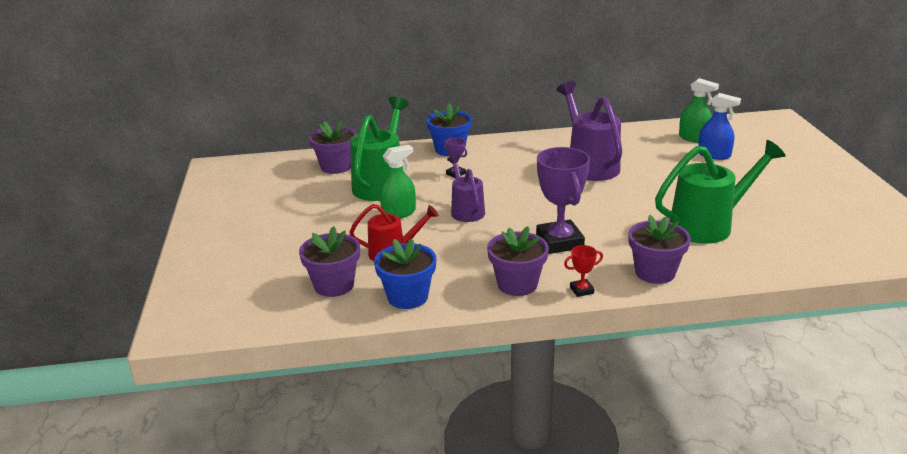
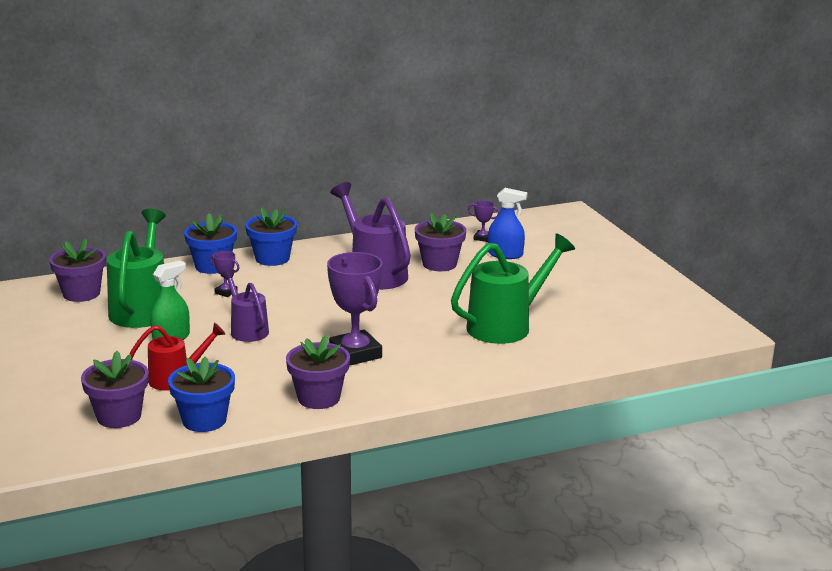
camera: 15 degrees left, 5 degrees down
red trophy [564,245,603,297] -> none
purple flower pot [628,215,691,284] -> purple flower pot moved to [415,213,466,271]
green spray bottle [679,78,719,143] -> purple trophy [468,200,500,242]
none -> blue flower pot [245,207,297,266]

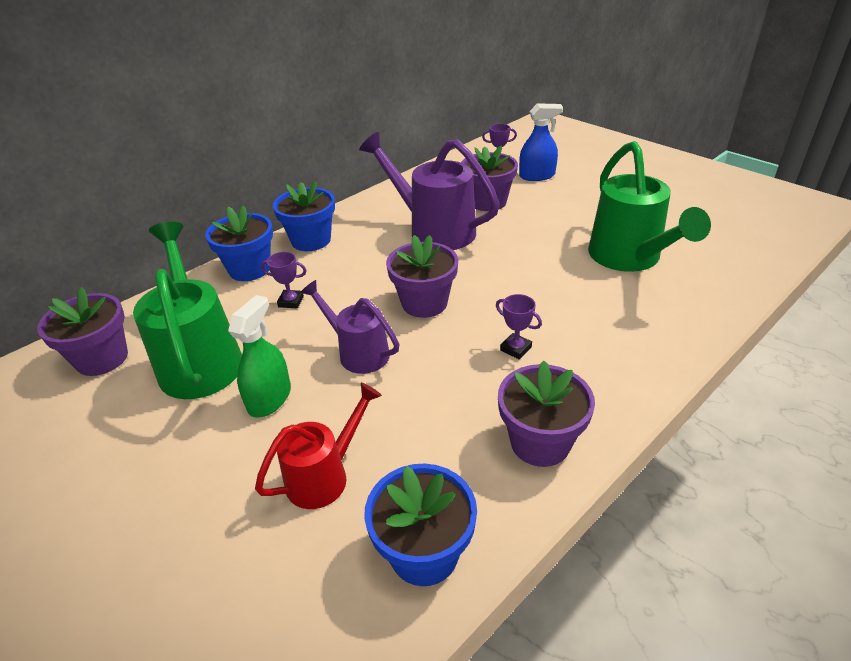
camera: 20 degrees left, 15 degrees up
purple flower pot [81,351,149,428] -> purple flower pot moved to [386,235,458,318]
purple trophy [327,252,383,366] -> purple trophy [496,294,542,359], size x0.45
green watering can [451,233,575,344] -> green watering can turned 135 degrees clockwise [588,141,711,272]

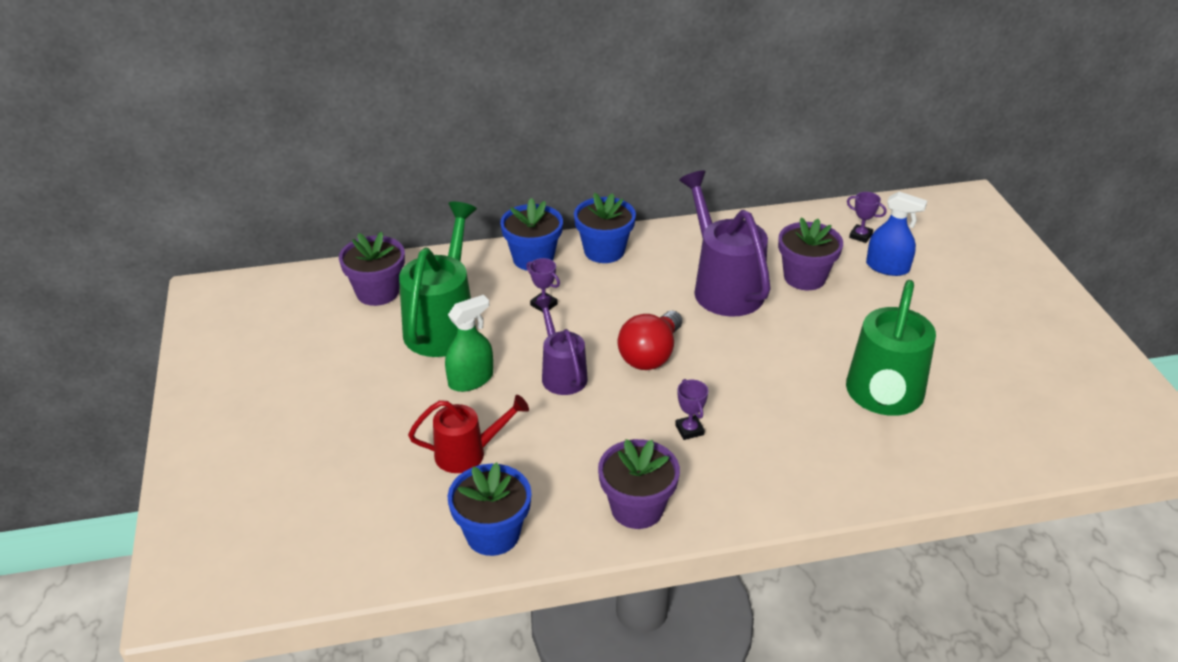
camera: 30 degrees right, 0 degrees up
purple flower pot [386,235,458,318] -> red light bulb [617,311,682,370]

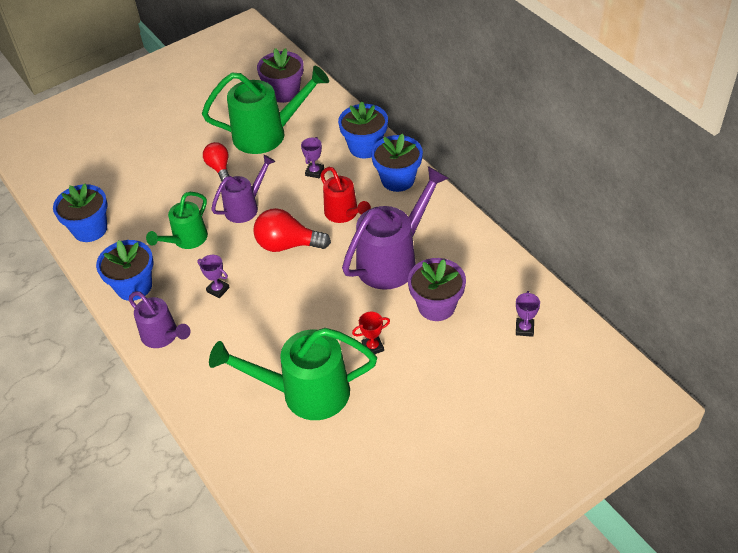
camera: 70 degrees right, 10 degrees up
red watering can [408,395,529,473] -> red watering can moved to [320,167,371,223]
green spray bottle [445,295,493,392] -> red light bulb [203,142,229,181]
purple flower pot [598,439,680,529] -> blue flower pot [96,240,153,301]
purple trophy [675,379,708,440] -> purple trophy turned 75 degrees clockwise [197,255,230,298]
blue spray bottle [866,192,927,276] -> none
none -> purple watering can [129,291,190,348]
none -> green watering can [146,192,208,249]
none -> red trophy [352,312,390,354]

